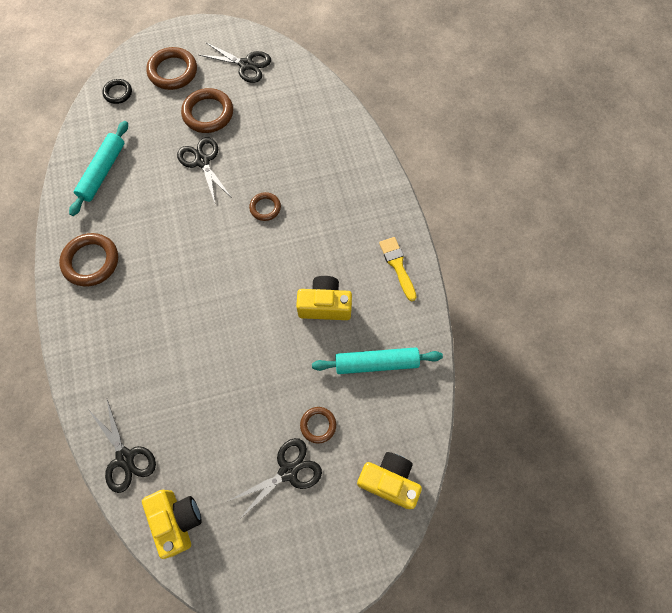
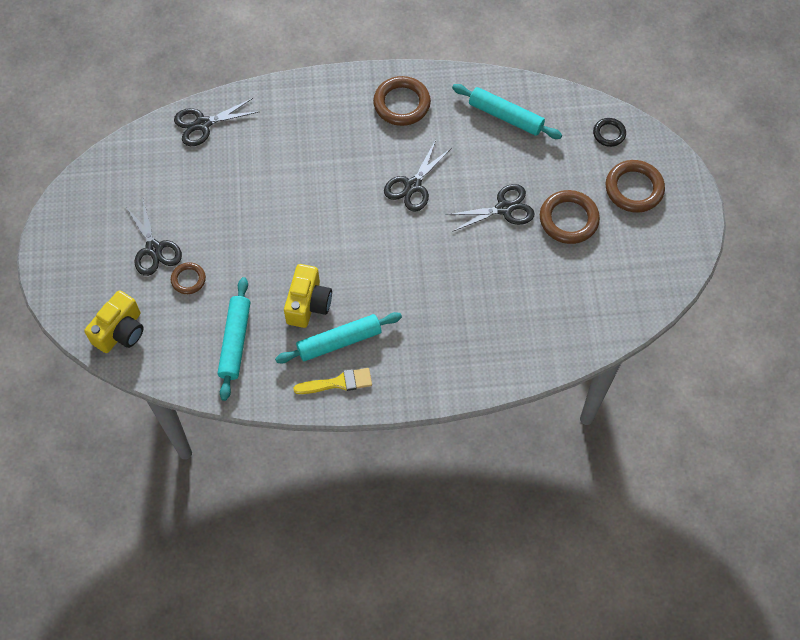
camera: 100 degrees right, 5 degrees down
yellow camera [142,490,202,559] -> none
black scissors [199,43,271,83] -> black scissors moved to [384,140,451,212]
brown ring [249,192,281,221] -> none
none -> turquoise rolling pin [275,312,402,363]

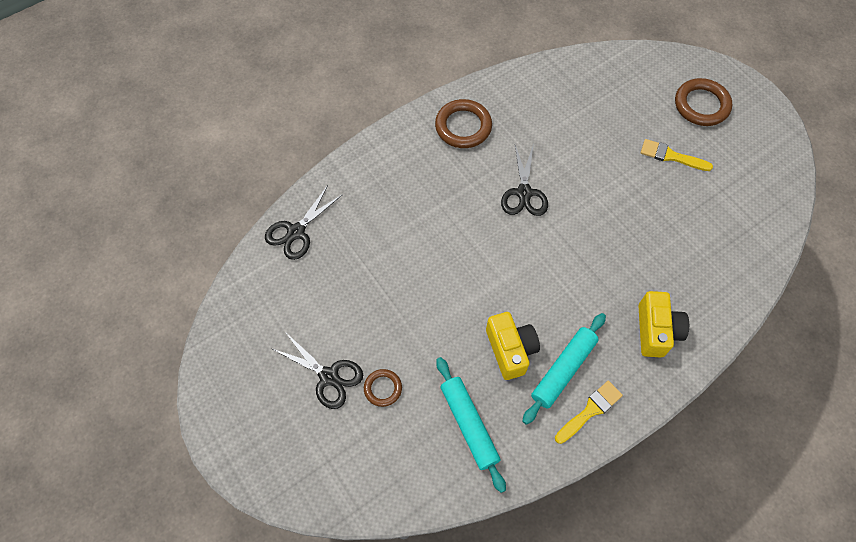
camera: 30 degrees left, 0 degrees up
yellow camera [84,290,143,353] -> yellow camera moved to [638,291,689,357]
black scissors [446,184,535,232] -> none
turquoise rolling pin [452,84,562,139] -> none
brown ring [540,190,600,244] -> yellow brush [641,139,713,171]
black ring [593,118,626,147] -> none

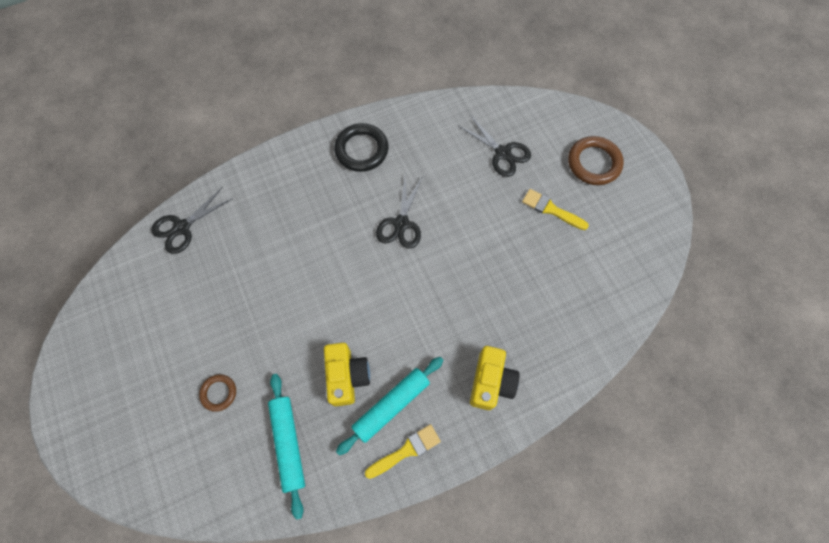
camera: 10 degrees right, 5 degrees up
black scissors [271,332,363,409] -> black scissors moved to [459,115,531,177]
brown ring [435,99,492,148] -> black ring [334,123,388,172]

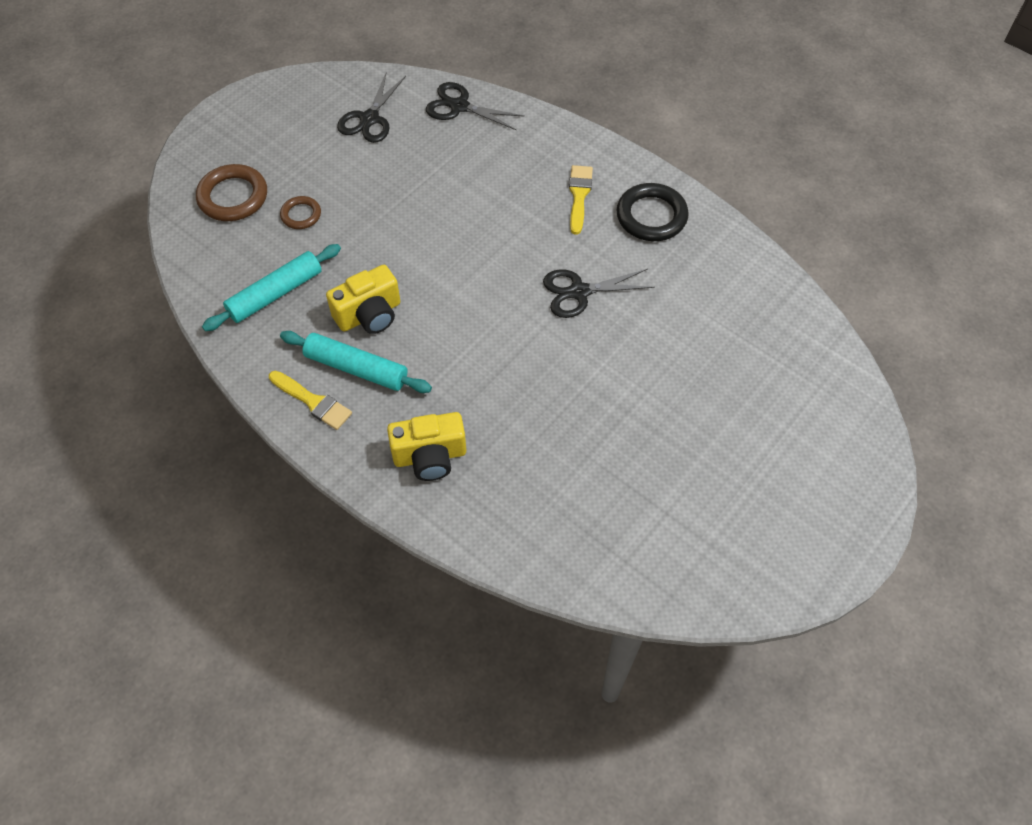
camera: 65 degrees right, 10 degrees down
black scissors [459,115,531,177] -> black scissors moved to [337,72,406,143]
yellow brush [522,189,589,230] -> yellow brush moved to [569,165,593,235]
brown ring [568,136,624,185] -> brown ring moved to [196,164,267,221]

